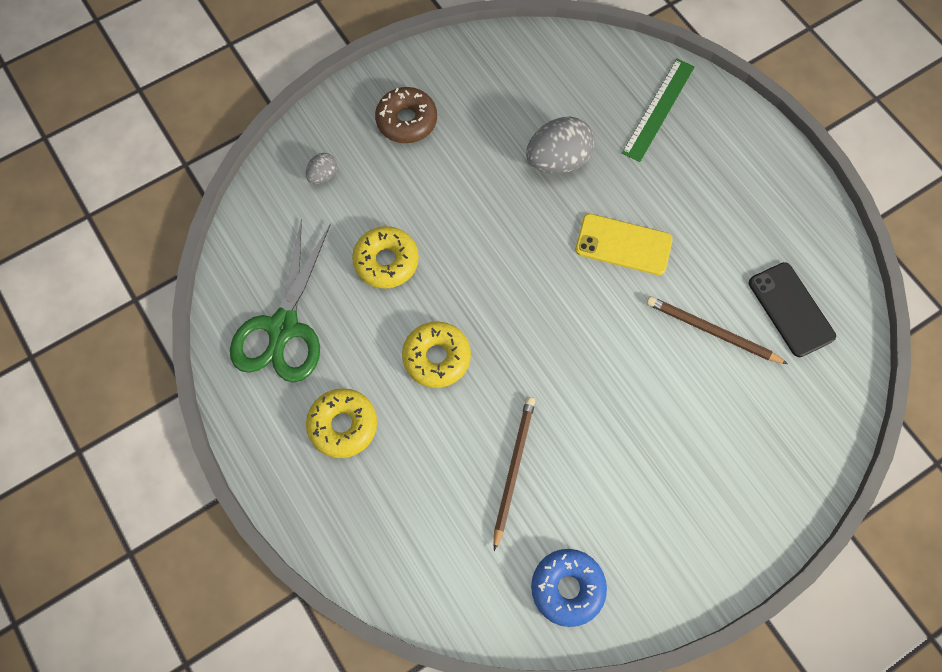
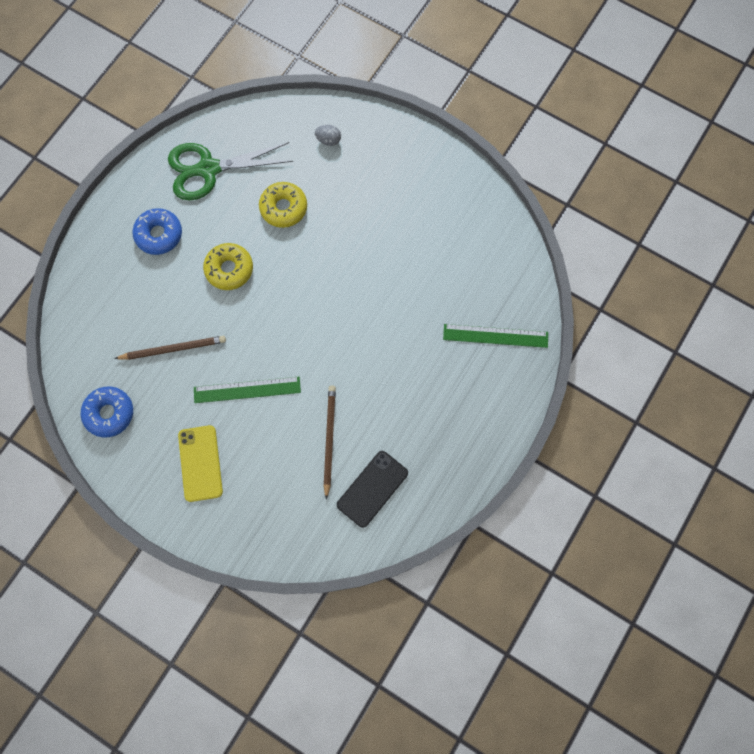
camera: 65 degrees right, 5 degrees up
yellow donut [306,388,377,458] -> blue donut [132,208,182,255]
brown donut [375,87,437,143] -> none
grey egg [526,117,595,174] -> none
yellow phone [575,214,673,275] -> yellow phone moved to [178,425,223,502]
none -> green ruler [194,377,301,403]

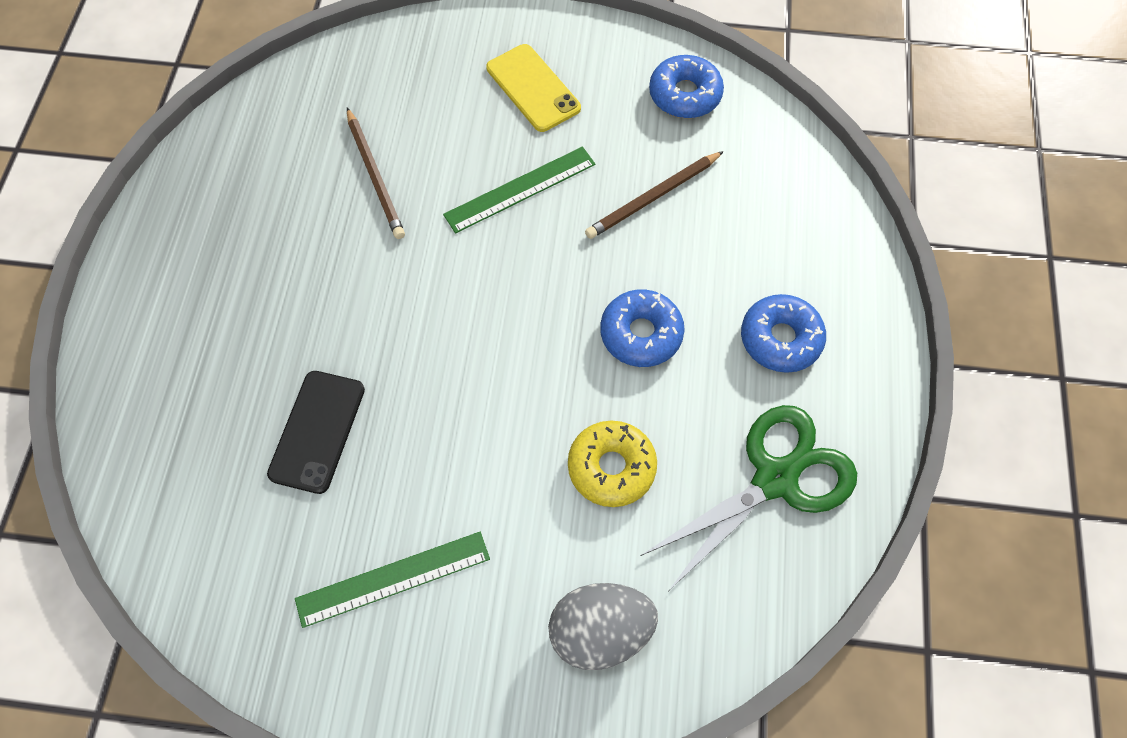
camera: 155 degrees right, 10 degrees down
yellow donut [203,243,253,290] -> blue donut [600,289,685,367]
grey egg [315,125,341,146] -> grey egg [548,583,658,670], size x1.98
black phone [337,451,408,528] -> black phone moved to [267,371,365,494]
green ruler [443,324,548,348] -> green ruler moved to [295,532,490,628]

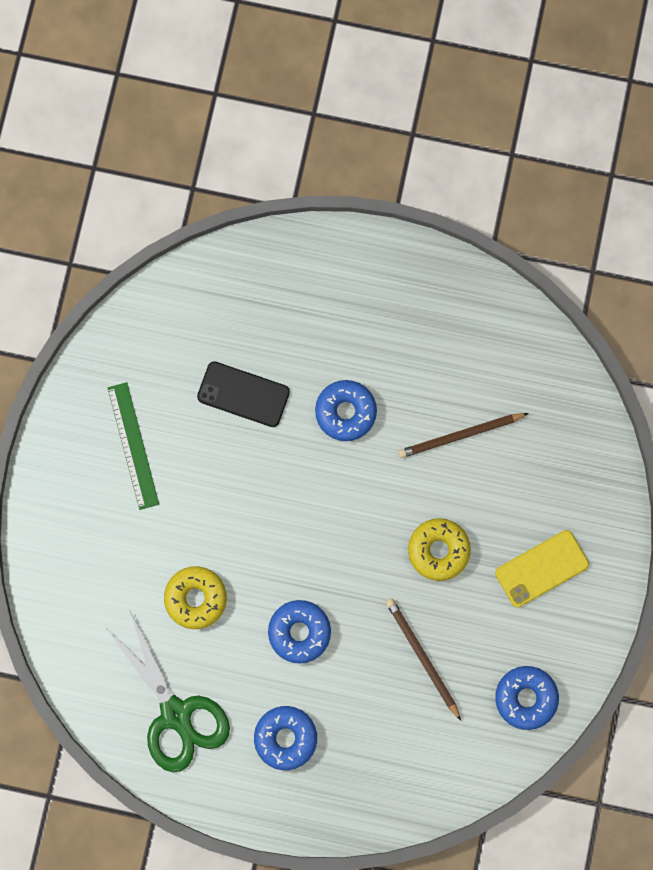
camera: 95 degrees right, 15 degrees up
green ruler [443,147,596,234] -> yellow donut [408,518,471,581]
grey egg [548,583,658,670] -> none
none -> blue donut [315,380,377,441]

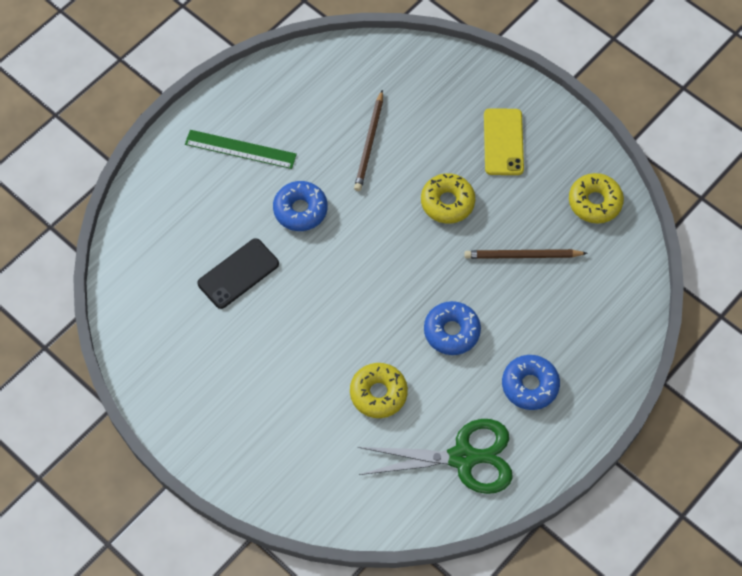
camera: 60 degrees left, 15 degrees down
green ruler [108,382,159,510] -> green ruler moved to [185,130,297,169]
blue donut [495,666,559,730] -> yellow donut [569,173,624,224]

